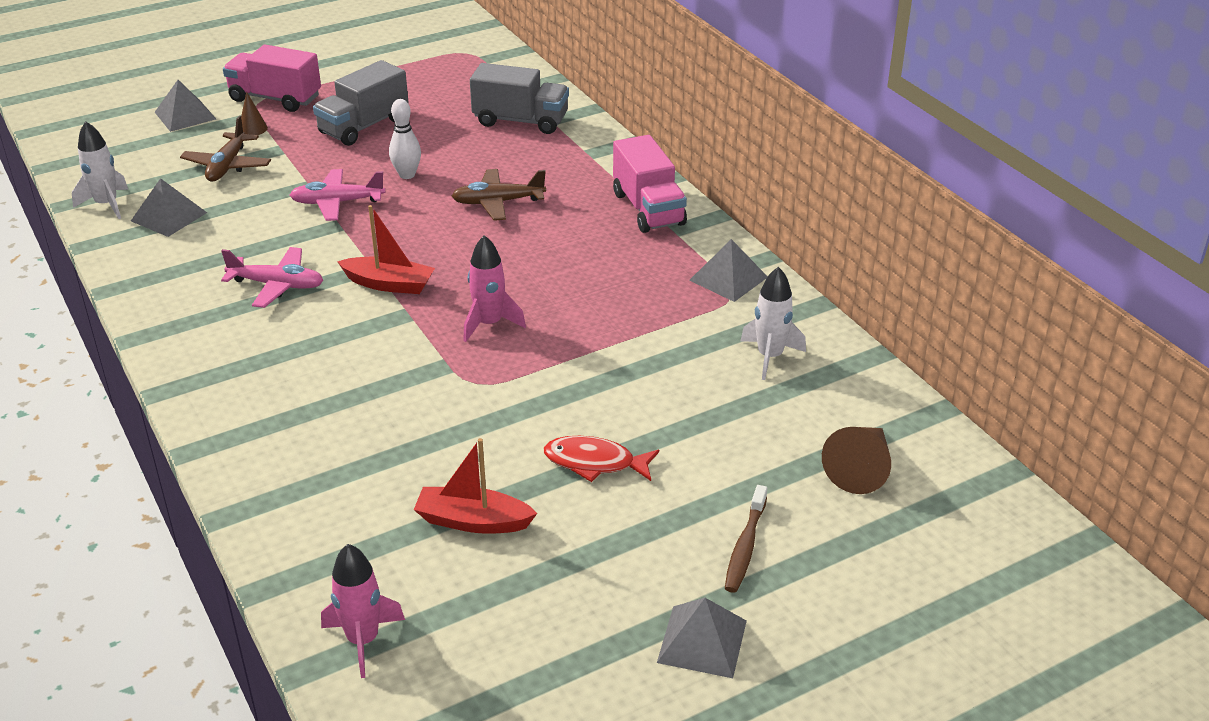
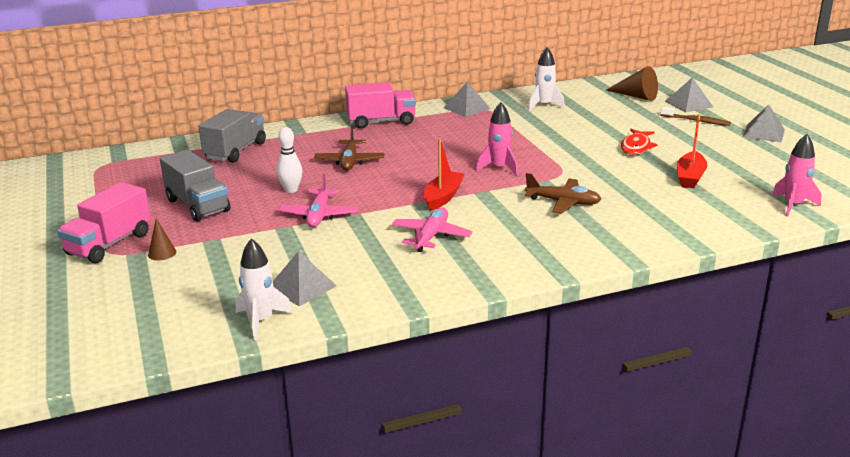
camera: 80 degrees left, 10 degrees down
grey pyramid [155,80,216,132] -> grey pyramid moved to [665,77,713,112]
brown plane [180,116,271,182] -> brown plane moved to [525,173,601,213]

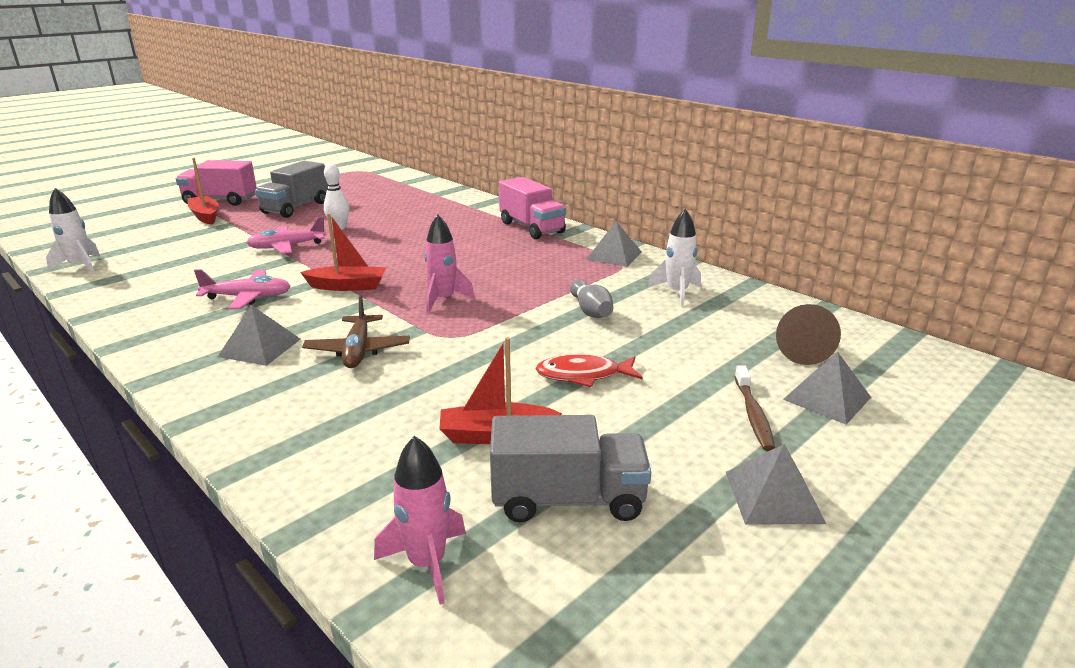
camera: 65 degrees right, 0 degrees up
brown cone [148,218,176,260] -> red boat [188,158,219,225]
grey truck [198,109,266,163] -> grey truck moved to [490,415,651,522]
grey pyramid [273,251,337,306] -> grey pyramid moved to [218,305,300,366]
brown plane [314,126,385,171] -> none
none -> grey bowling pin [570,280,613,318]

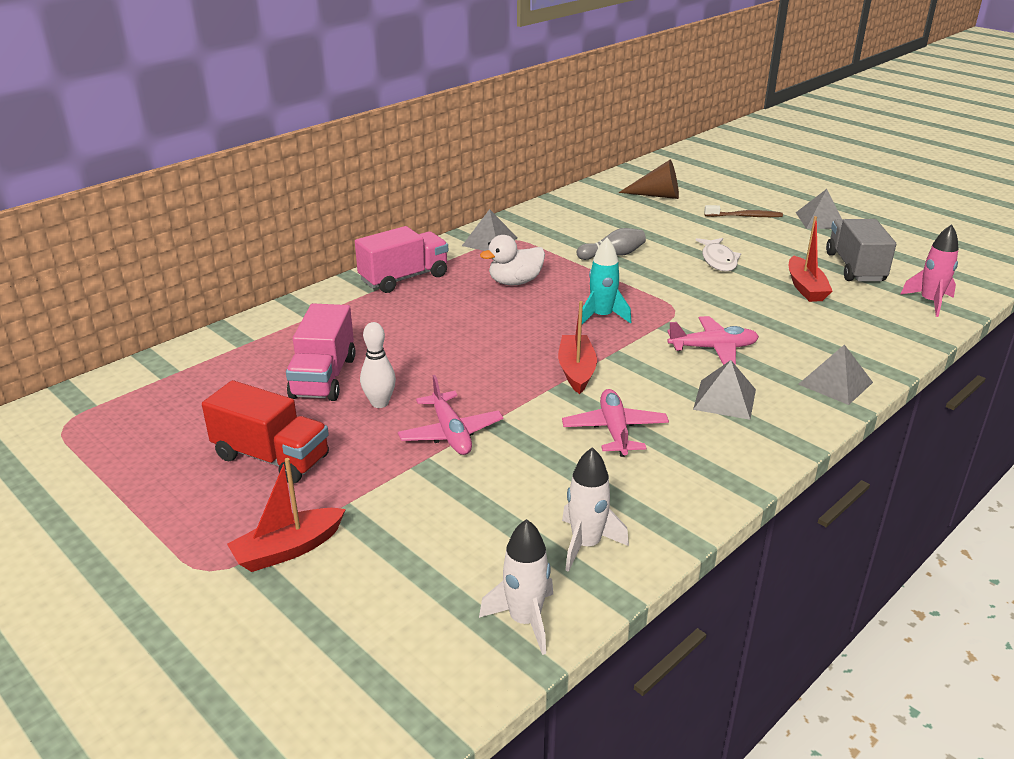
camera: 90 degrees left, 5 degrees up
pink truck [176,160,257,206] -> pink truck moved to [286,303,356,401]
grey truck [255,161,328,218] -> red truck [202,380,329,484]
brown plane [302,296,410,368] -> pink plane [667,316,759,365]
pink rocket [424,215,475,313] -> turquoise rocket [582,238,631,324]
red fish [536,354,643,387] -> white fish [695,238,741,272]
white rocket [648,209,701,306] -> white rocket moved to [562,447,629,572]
grey pyramid [783,352,871,425] -> grey pyramid moved to [798,344,873,405]
none -> white duck [480,235,545,285]

